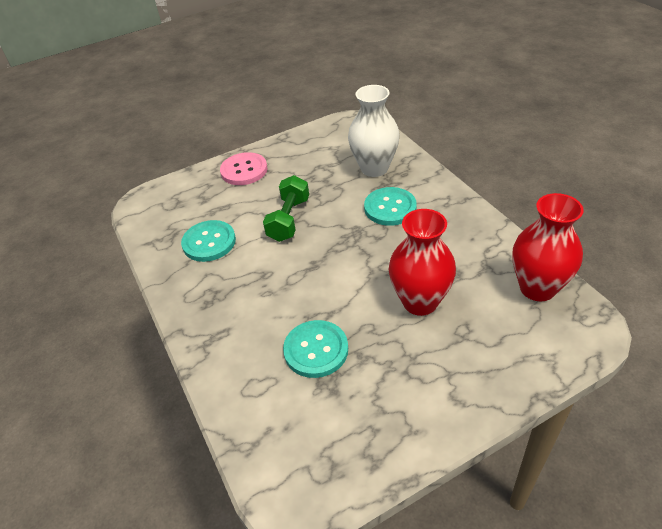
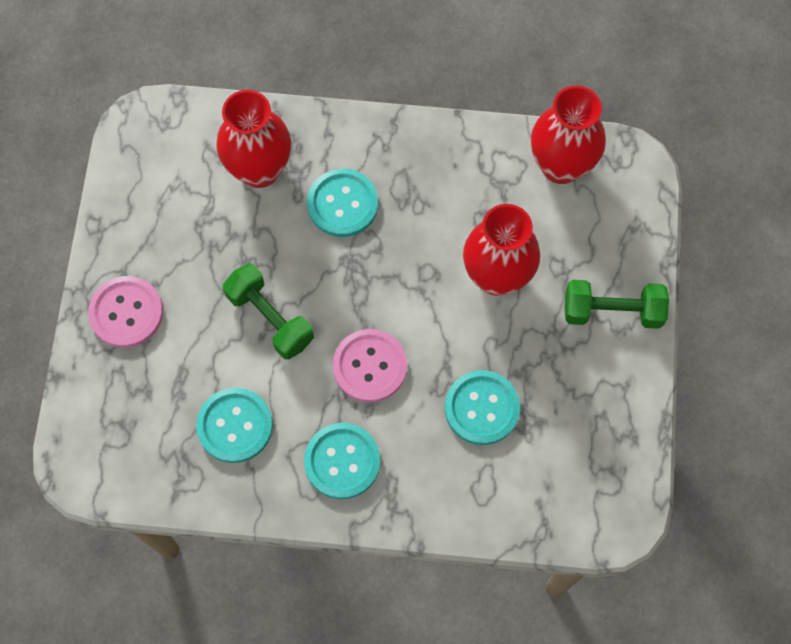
camera: 60 degrees left, 25 degrees up
white vase [348,85,400,177] -> red vase [216,90,292,188]
none -> turquoise button [304,423,380,499]
none -> pink button [333,329,407,402]
none -> green dumbbell [565,280,669,329]

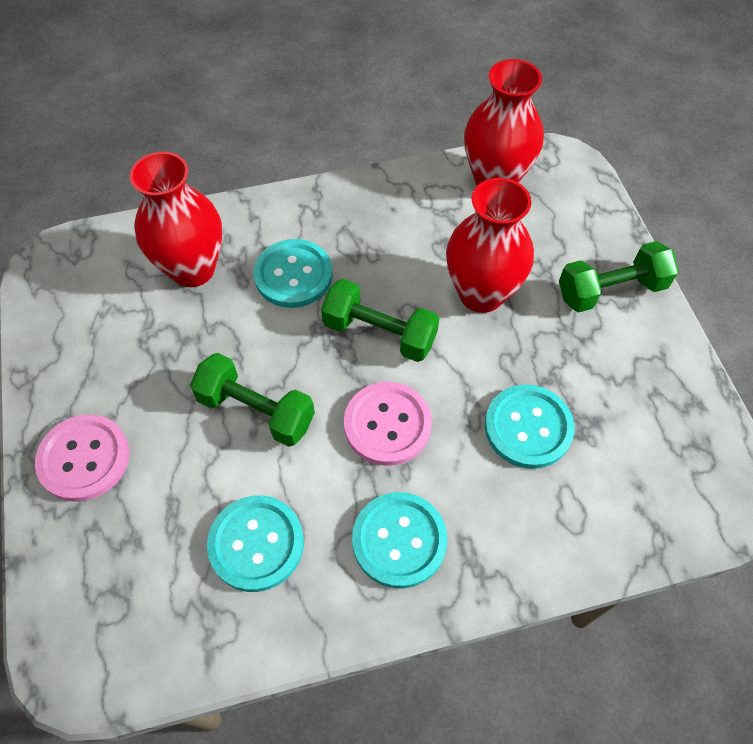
camera: 20 degrees left, 10 degrees down
none -> green dumbbell [321,279,439,362]

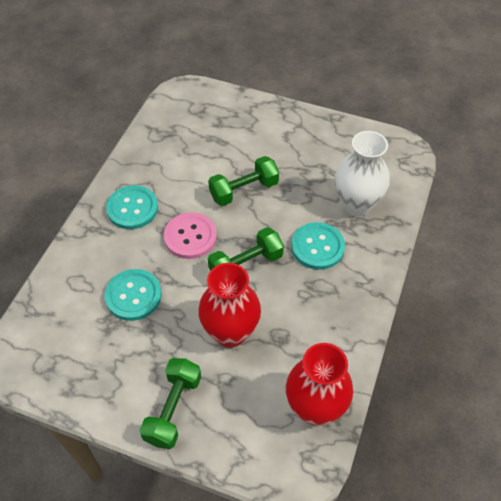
camera: 125 degrees right, 5 degrees down
pink button [35,414,130,502] -> none
red vase [129,152,222,287] -> white vase [335,131,390,216]
turquoise button [207,496,304,592] -> none

